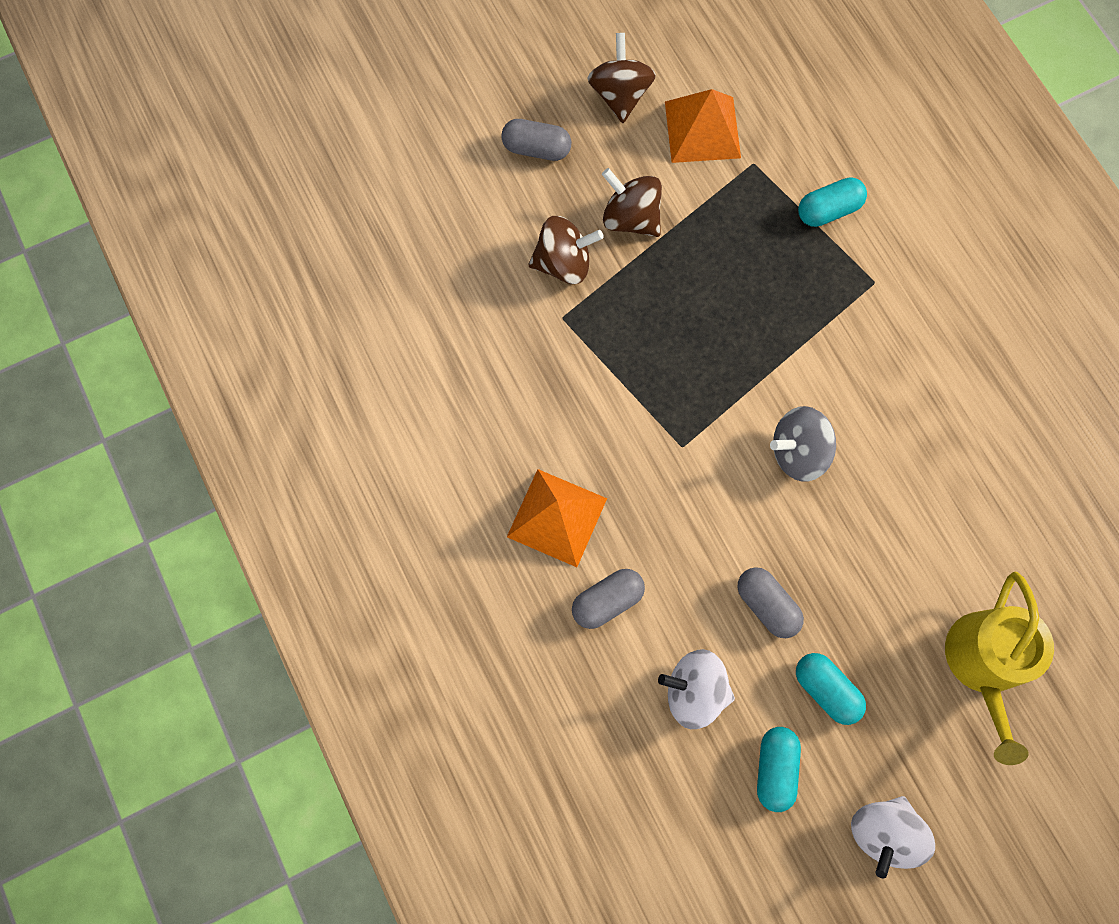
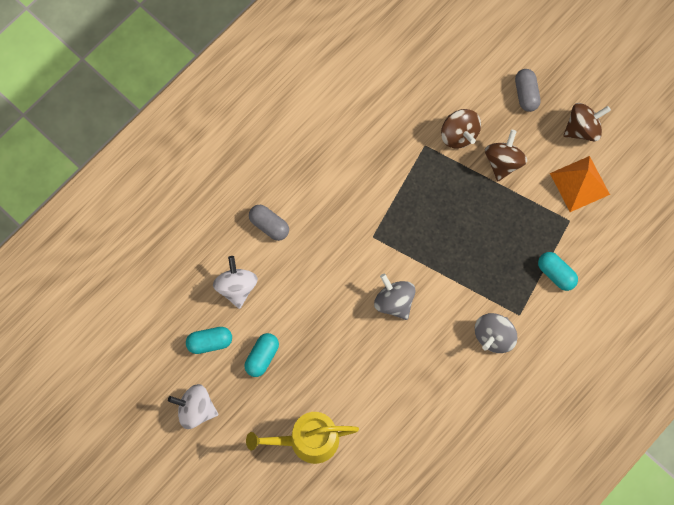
camera: 70 degrees right, 0 degrees up
orange pyramid [507,469,607,567] -> none
grey capsule [737,567,804,638] -> none
none -> grey spinning top [475,313,517,353]

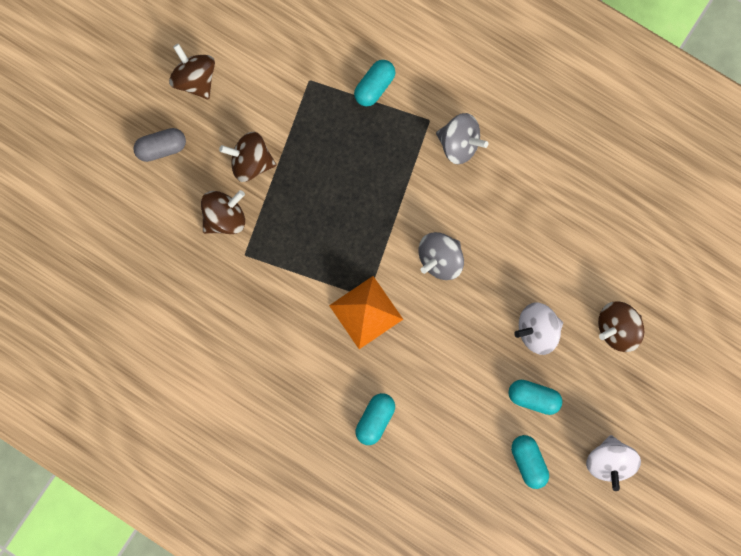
camera: 100 degrees left, 5 degrees up
white spinning top [213,256,258,309] -> white spinning top moved to [514,302,563,355]
yellow watering can [246,412,359,464] -> brown spinning top [598,301,644,352]
grey capsule [249,205,289,241] -> turquoise capsule [356,393,395,445]
orange pyramid [550,156,610,212] -> orange pyramid moved to [329,276,403,349]

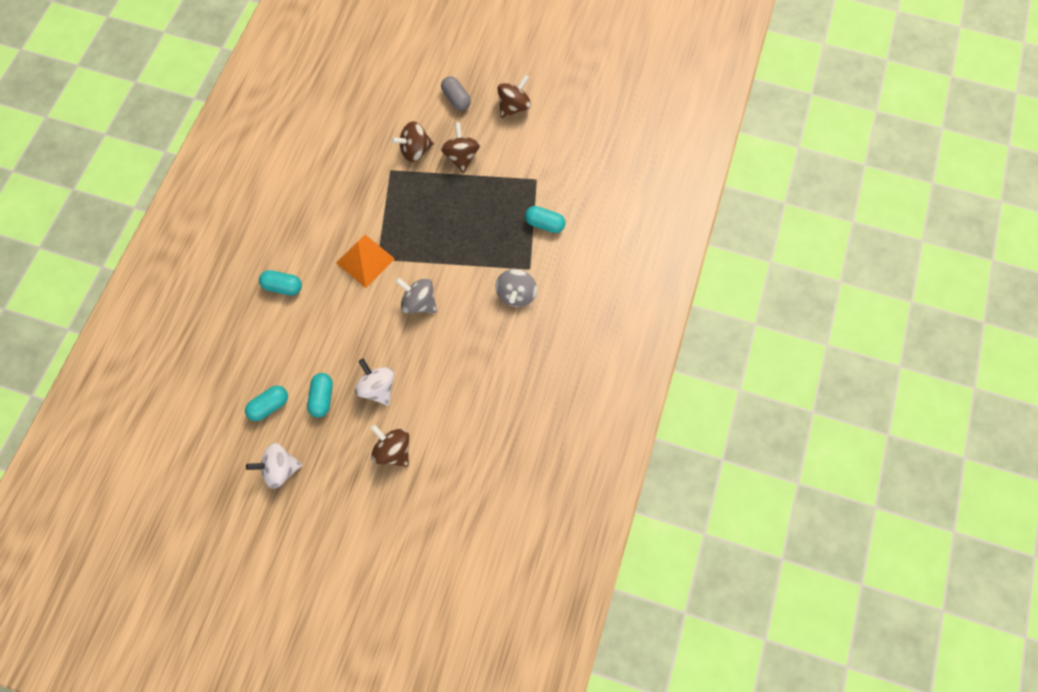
camera: 75 degrees right, 10 degrees down
brown spinning top [201,190,245,234] -> brown spinning top turned 120 degrees clockwise [391,121,434,162]

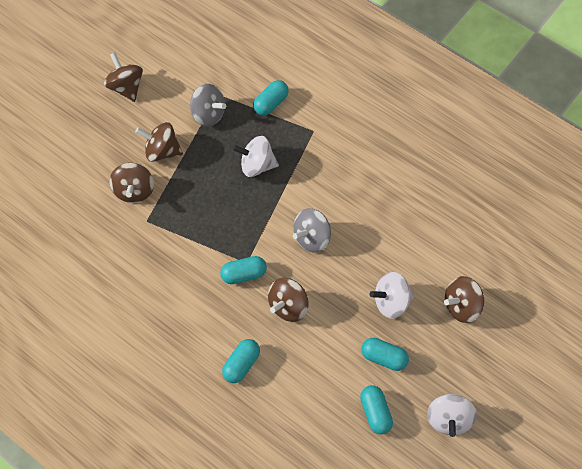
camera: 70 degrees left, 5 degrees down
orange pyramid [336,235,395,288] -> turquoise capsule [220,256,267,284]
grey capsule [441,76,471,111] -> none
grey spinning top [495,269,537,307] -> grey spinning top moved to [190,84,226,127]
none -> white spinning top [232,136,279,177]
none -> brown spinning top [268,278,309,322]

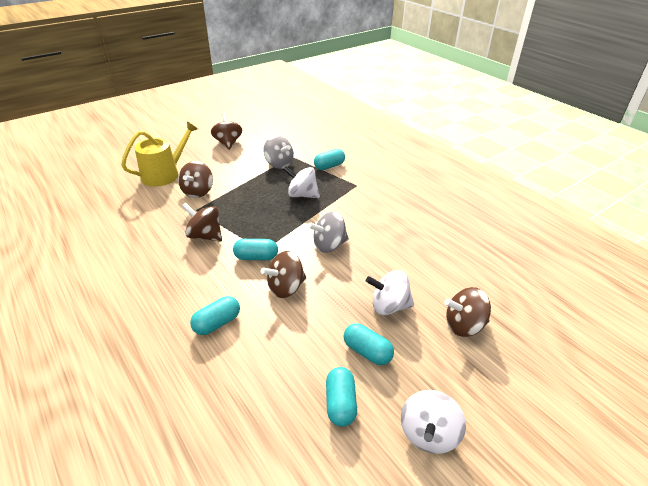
camera: 15 degrees right, 25 degrees down
brown spinning top [135,122,183,162] -> brown spinning top moved to [182,203,222,242]
none -> yellow watering can [121,121,198,187]

